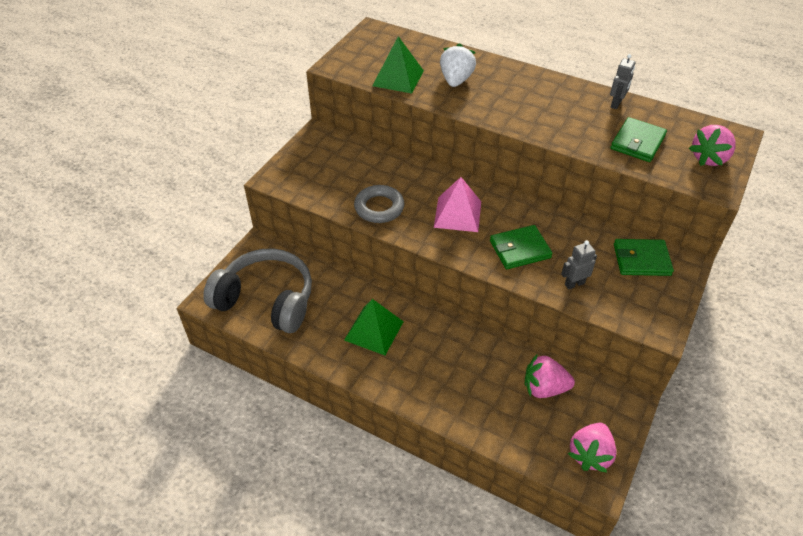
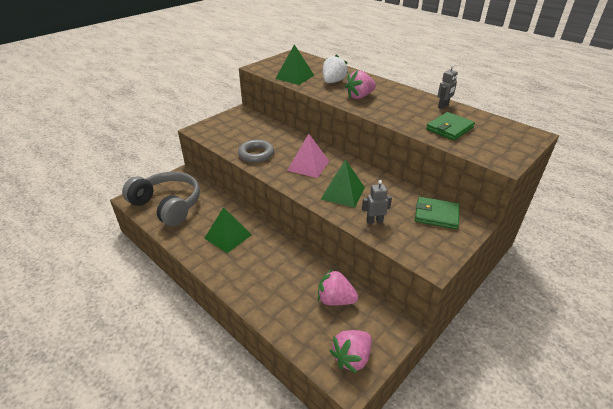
camera: 15 degrees right, 10 degrees down
green wallet [490,225,553,269] -> green pyramid [321,159,365,208]
pink strawberry [689,125,736,166] -> pink strawberry moved to [345,70,376,99]

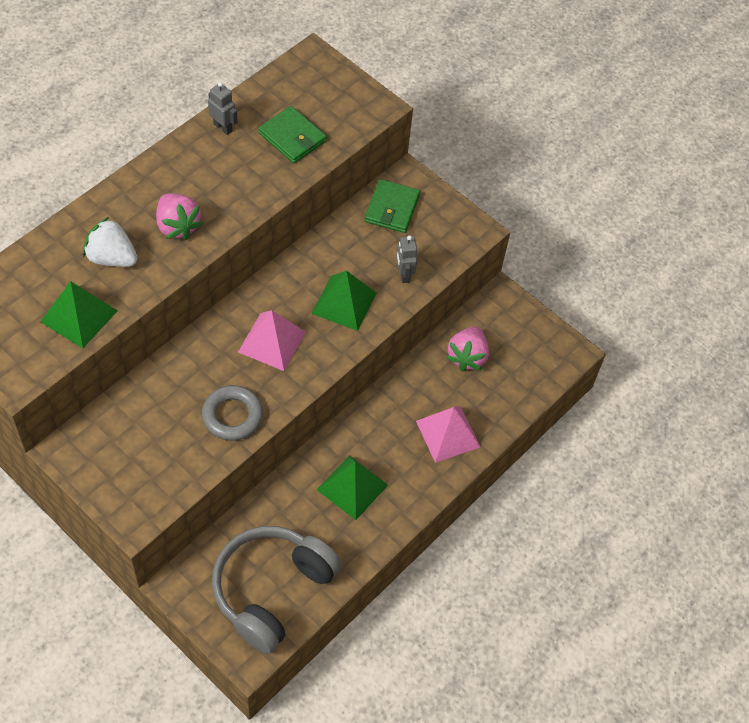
camera: 95 degrees left, 20 degrees up
pink strawberry [329,330,372,373] -> none
none -> pink pyramid [416,406,480,463]

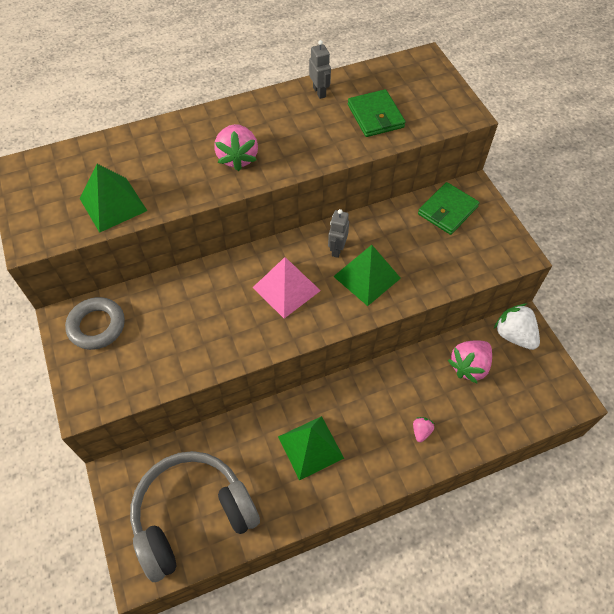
camera: 30 degrees right, 0 degrees up
white strawberry [83,217,138,267] -> white strawberry moved to [494,303,540,350]
grey ring [202,385,263,441] -> grey ring moved to [65,297,125,350]
grey robot [396,235,417,283] -> grey robot moved to [328,209,349,258]
pink pyramid [416,406,480,463] -> pink strawberry [413,417,434,442]

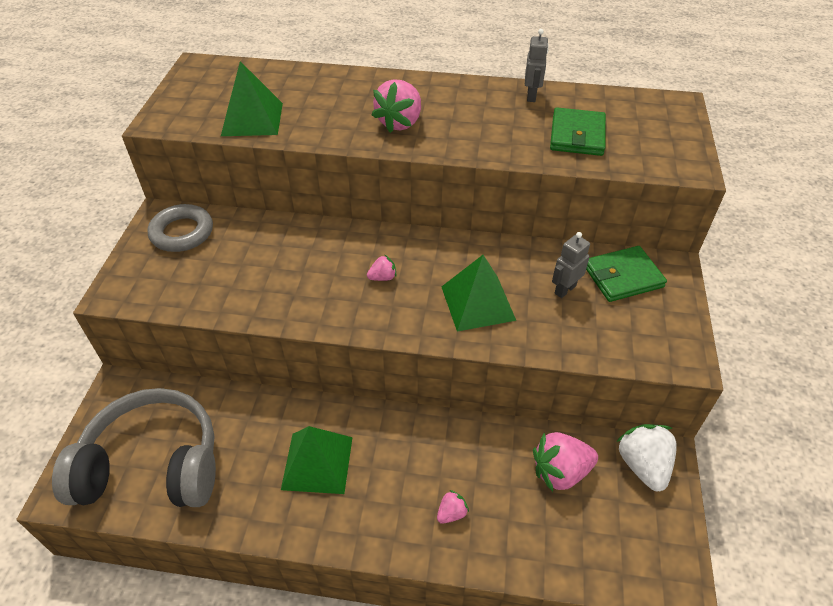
camera: 30 degrees right, 10 degrees down
pink pyramid [252,257,321,318] -> pink strawberry [367,254,396,281]
grey robot [328,209,349,258] -> grey robot moved to [552,232,590,298]

